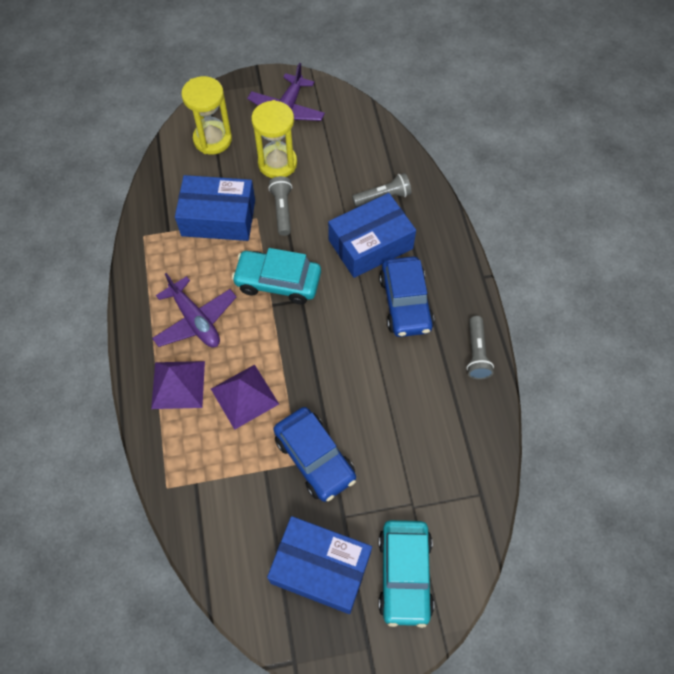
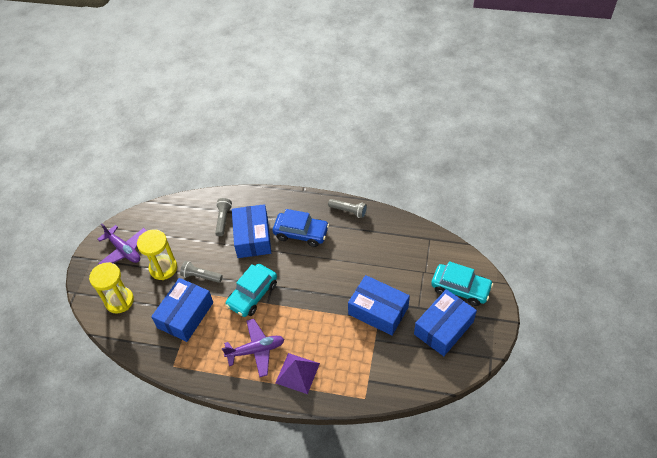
camera: 65 degrees left, 10 degrees down
purple pyramid [211,365,279,430] -> none
blue car [273,407,356,502] -> blue box [348,275,410,336]

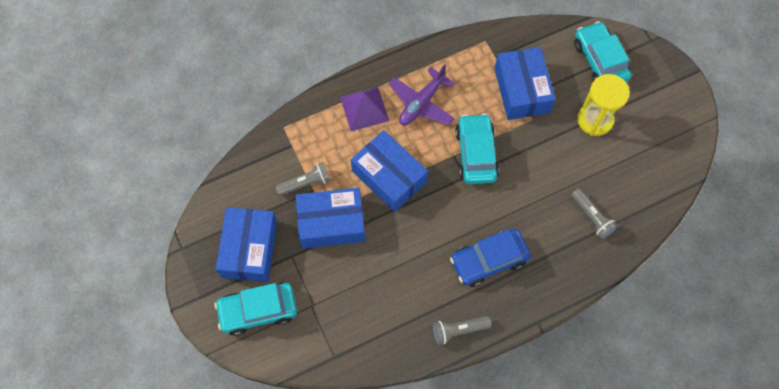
camera: 140 degrees right, 15 degrees up
yellow hourglass [89,262,134,314] -> turquoise car [574,21,631,82]
purple plane [97,224,147,265] -> none
grey flashlight [180,261,223,283] -> grey flashlight moved to [275,162,330,196]
blue box [232,204,271,258] -> blue box moved to [351,130,428,212]

